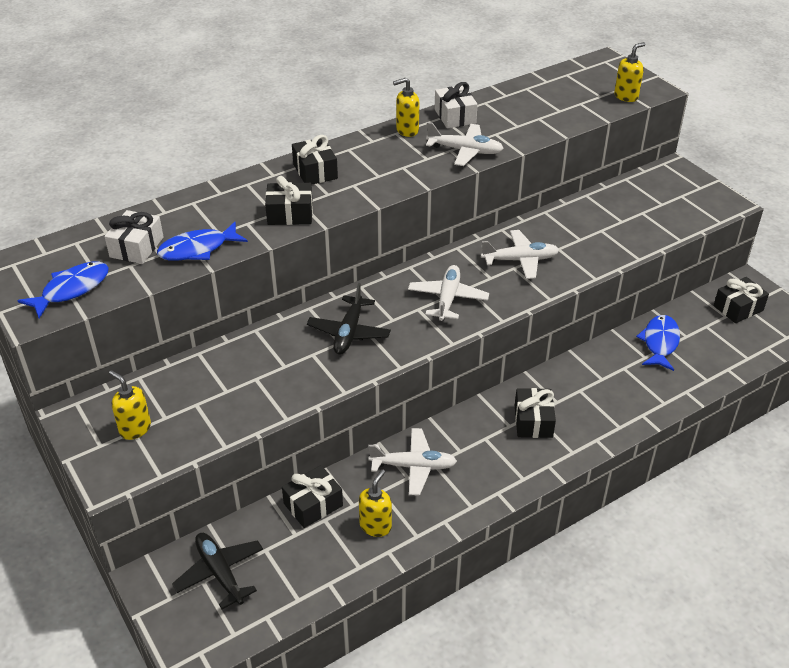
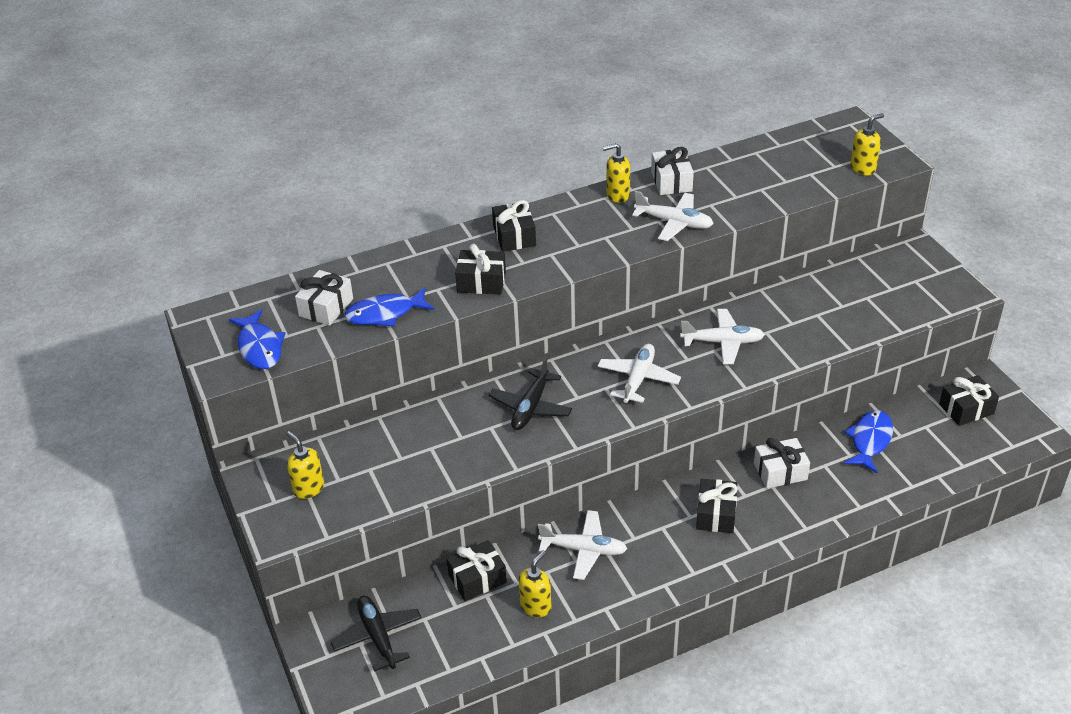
camera: 10 degrees right, 0 degrees up
blue fish [17,262,109,318] -> blue fish turned 105 degrees clockwise [228,309,285,369]
none -> white gift [754,438,810,489]

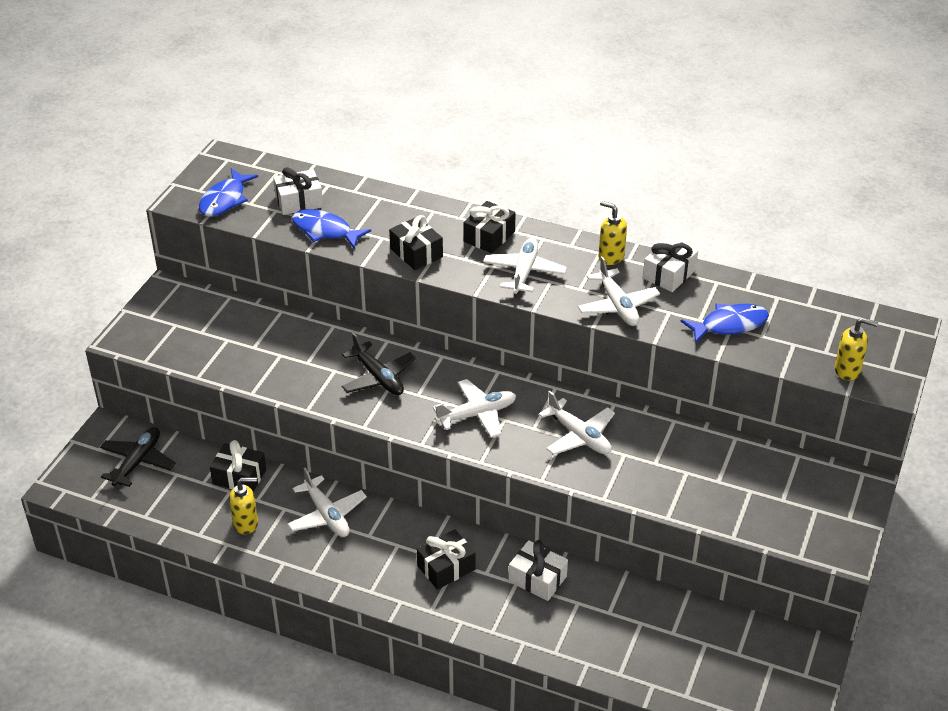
camera: 45 degrees right, 0 degrees up
yellow soap dispenser [287,431,324,499] -> none
black plane [489,357,572,430] -> black plane turned 105 degrees counterclockwise [342,333,416,395]
blue fish [844,410,893,473] -> blue fish moved to [680,304,769,344]
black gift [939,375,999,426] -> none
none -> white plane [483,238,567,294]

